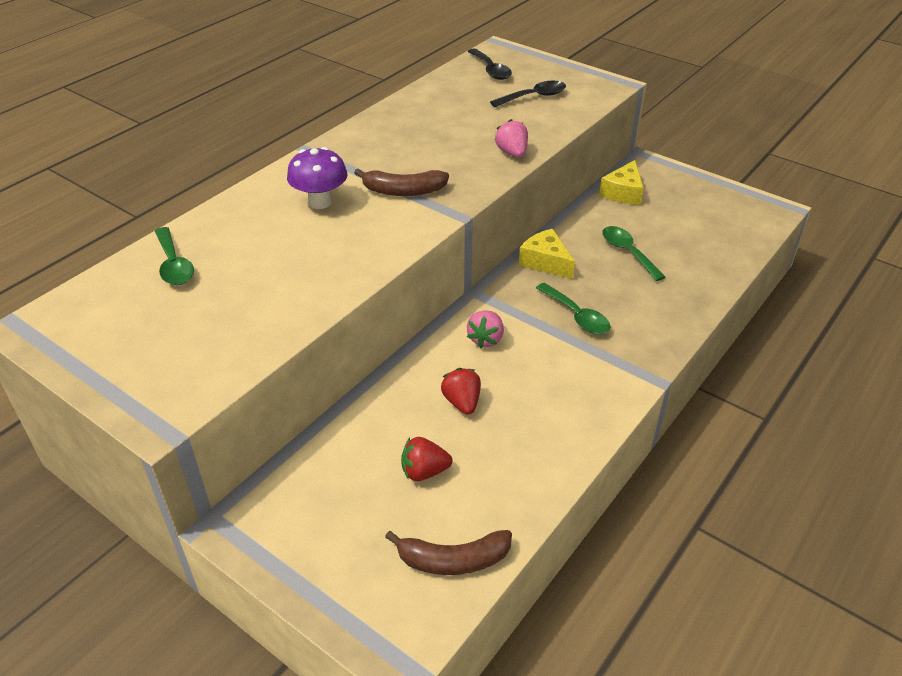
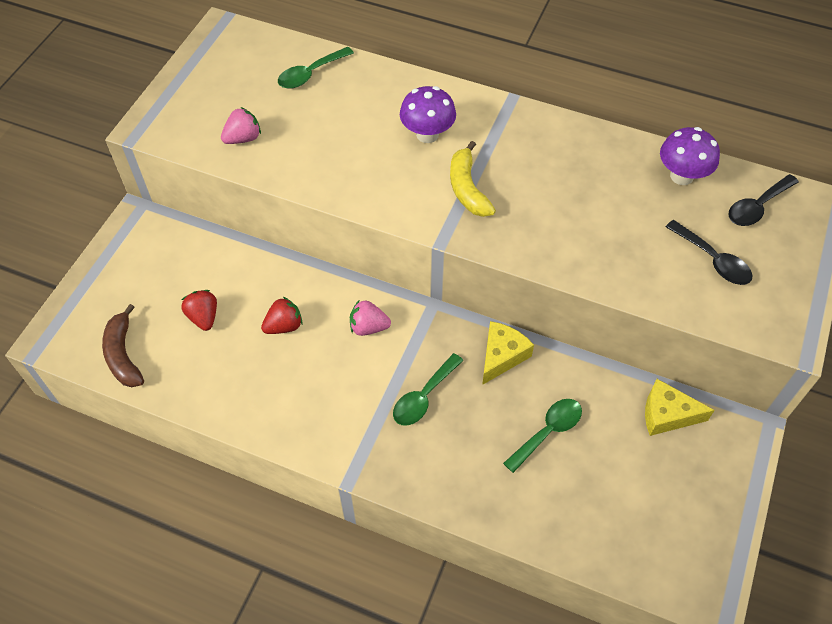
camera: 75 degrees right, 15 degrees up
brown banana [354,168,449,196] -> yellow banana [450,141,496,217]
pink strawberry [495,119,528,158] -> pink strawberry moved to [221,107,261,144]
none -> purple mushroom [660,127,720,185]

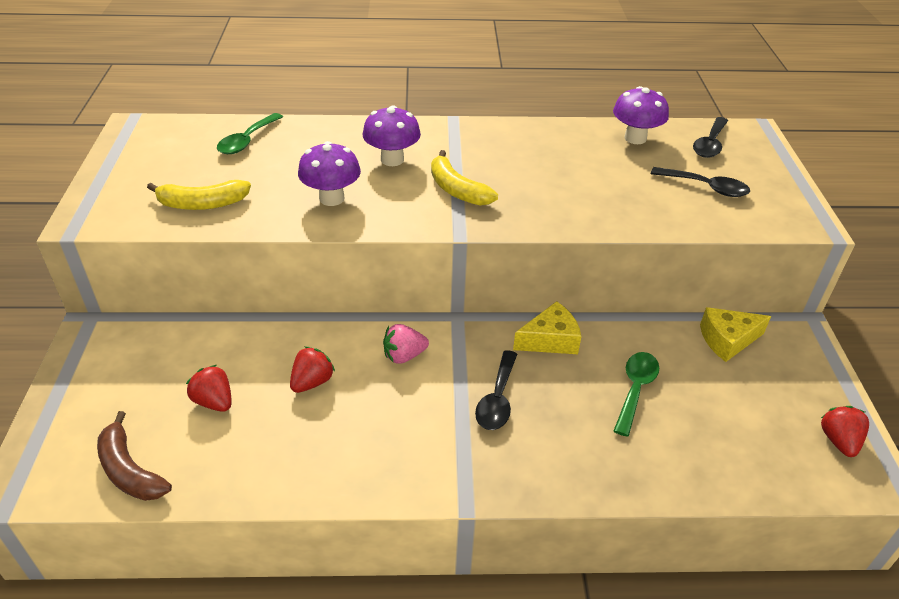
camera: 25 degrees left, 15 degrees down
pink strawberry [221,107,261,144] -> yellow banana [147,180,251,210]
green spoon [393,353,464,426] -> black spoon [475,350,517,430]
yellow cheese [482,321,534,385] -> yellow cheese turned 60 degrees clockwise [513,301,581,354]
none -> purple mushroom [298,141,361,206]
none -> red strawberry [821,406,869,457]

